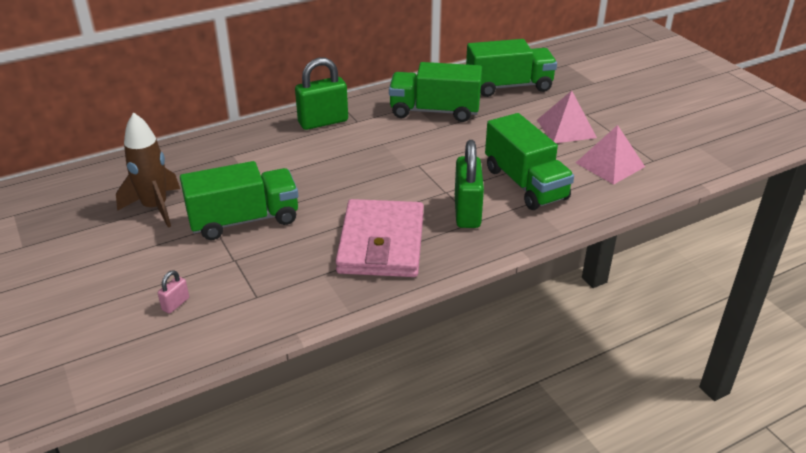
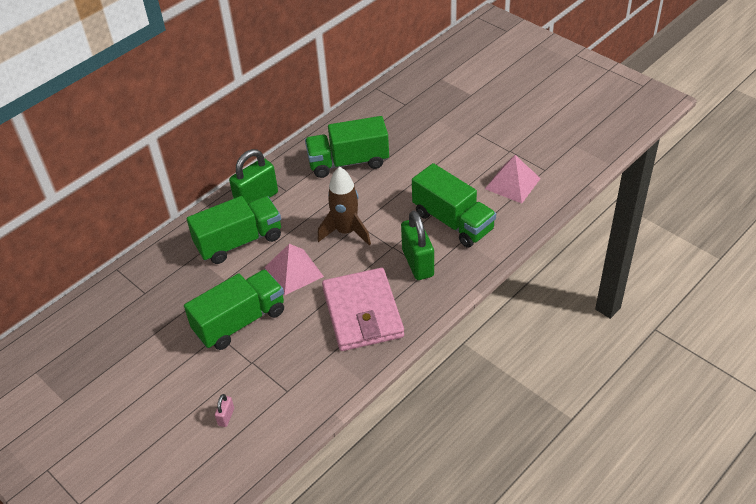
camera: 15 degrees left, 10 degrees up
brown rocket [116,112,180,228] -> brown rocket moved to [318,167,371,246]
green truck [466,39,557,97] -> green truck moved to [187,196,281,264]
pink pyramid [537,91,597,143] -> pink pyramid moved to [265,244,324,296]

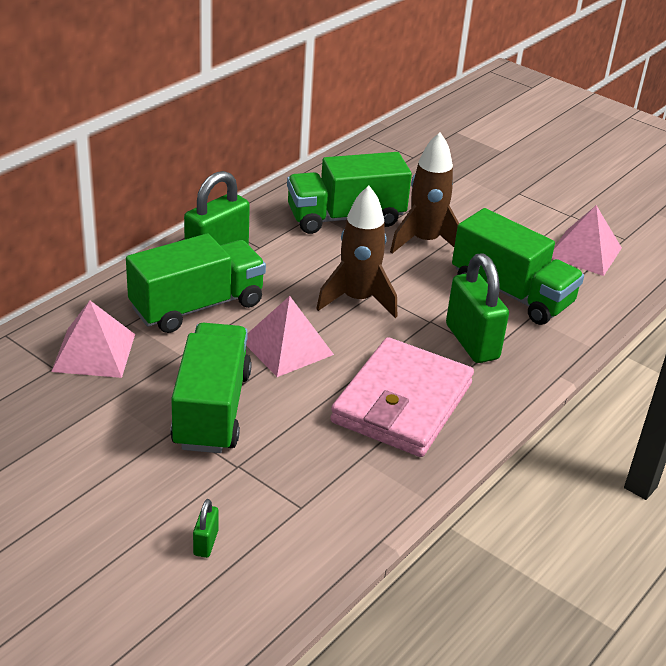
camera: 10 degrees left, 10 degrees down
green truck [184,270,284,350] -> green truck turned 45 degrees counterclockwise [170,323,252,453]
pink padlock [215,394,234,427] -> green padlock [193,499,219,558]
pink wallet [322,268,404,351] -> pink wallet turned 45 degrees clockwise [330,337,474,457]
none -> pink pyramid [51,301,135,378]
none -> brown rocket [390,132,459,254]

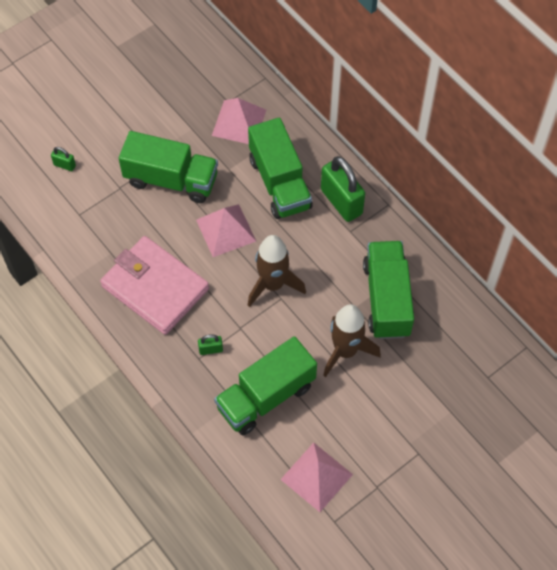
camera: 105 degrees right, 25 degrees up
green padlock [446,254,509,363] -> green padlock [198,334,223,355], size x0.45

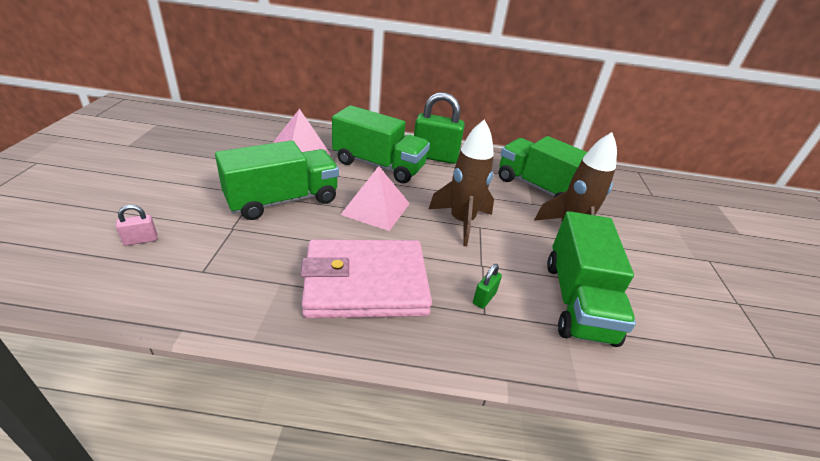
camera: 50 degrees left, 25 degrees down
green padlock [51,147,76,171] -> pink padlock [116,205,157,246]
pink pyramid [280,443,353,512] -> none

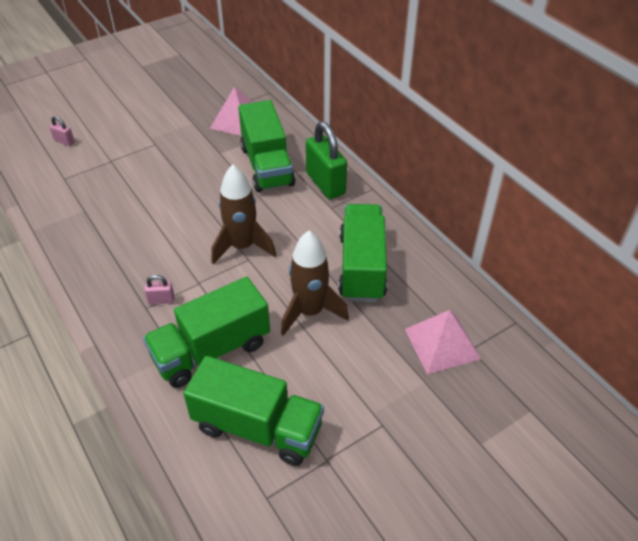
camera: 55 degrees right, 10 degrees up
green truck [215,140,339,220] -> green truck moved to [183,356,324,466]
pink wallet [300,239,432,318] -> none
pink pyramid [340,166,410,231] -> pink pyramid moved to [405,310,481,374]
green padlock [473,264,502,309] -> pink padlock [144,275,175,305]

